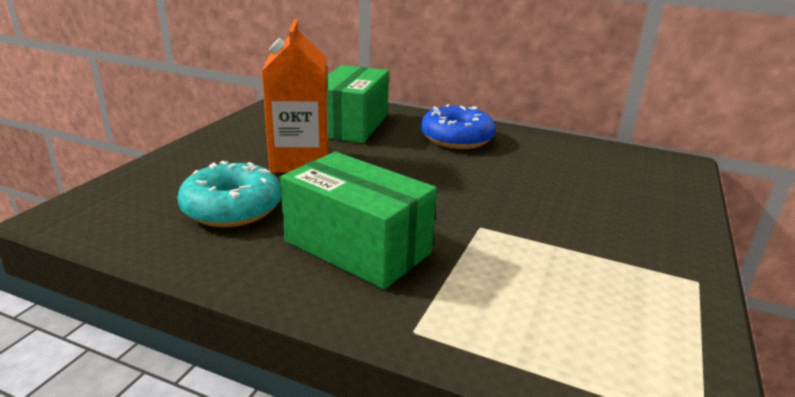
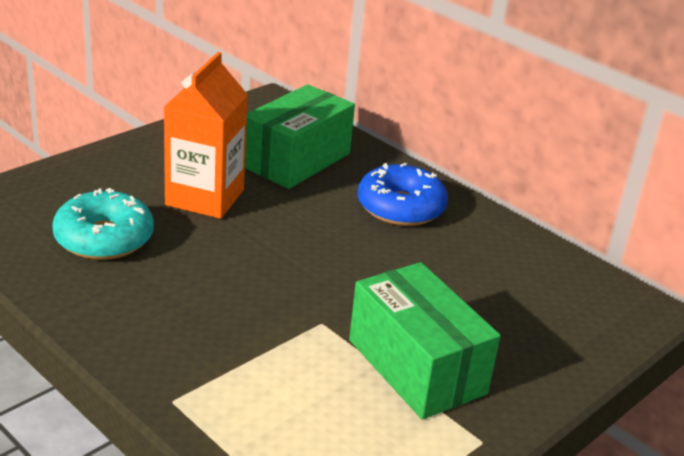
camera: 20 degrees right, 5 degrees up
green box [280,152,437,289] -> green box moved to [349,262,501,420]

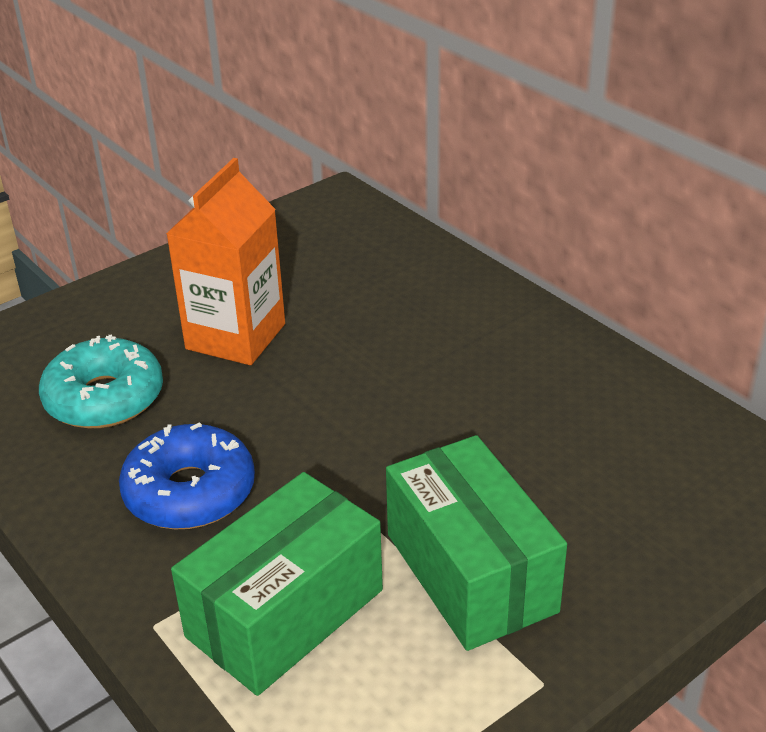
camera: 10 degrees right, 5 degrees up
green box [245,84,355,189] -> green box moved to [171,472,383,696]
blue donut [358,163,448,226] -> blue donut moved to [119,422,255,529]

